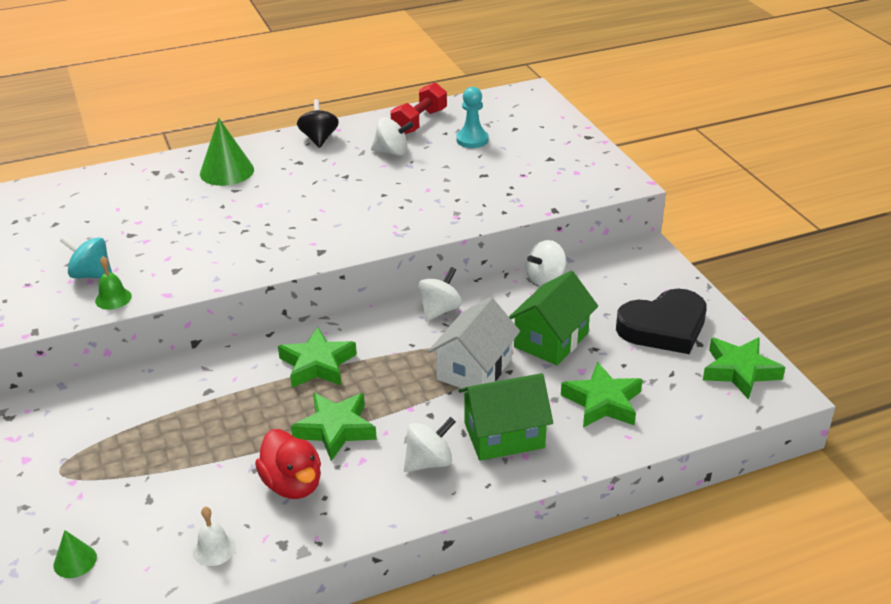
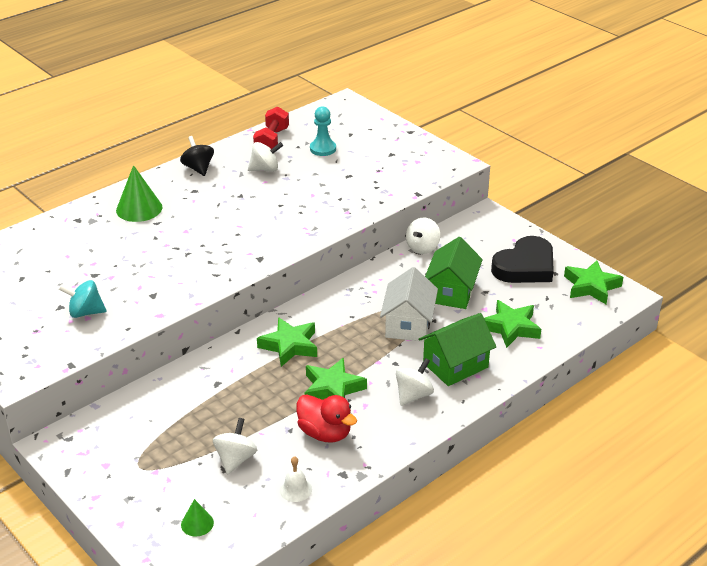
camera: 20 degrees left, 0 degrees up
green bell [95,256,132,310] -> none
white spinning top [418,267,462,321] -> white spinning top moved to [213,418,257,474]

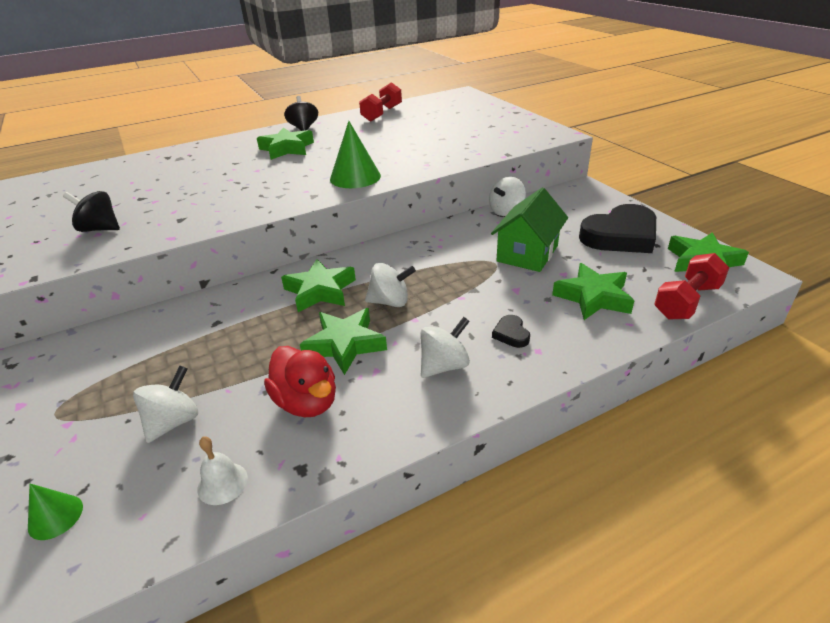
camera: 15 degrees right, 0 degrees up
turquoise spinning top [59,280,107,318] -> black spinning top [63,191,120,232]
green cone [116,165,162,222] -> green cone moved to [330,121,381,188]
white spinning top [248,142,283,172] -> white spinning top moved to [365,263,416,307]
turquoise pawn [310,106,336,156] -> none
white house [380,267,438,342] -> none
green house [418,313,496,386] -> black heart [492,315,530,348]
none -> green star [257,128,314,160]
none -> red dumbbell [654,253,730,320]

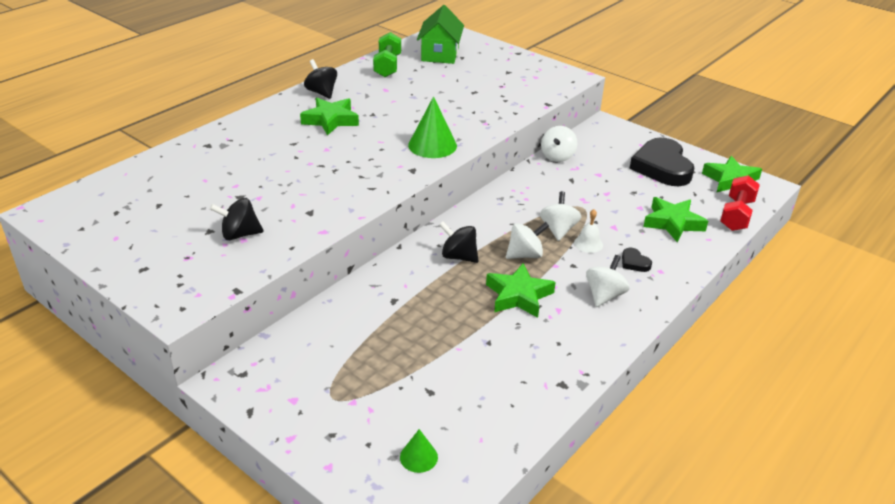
camera: 25 degrees left, 0 degrees up
white spinning top [133,366,198,443] -> white spinning top moved to [540,191,581,241]
white bell [197,436,248,505] -> white bell moved to [574,209,603,253]
red duck [264,346,336,417] -> none
green star [281,259,356,312] -> black spinning top [439,222,479,263]
red dumbbell [359,82,402,122] -> green dumbbell [373,32,401,77]
green house [491,187,568,272] -> green house moved to [417,5,464,64]
black heart [579,204,656,253] -> black heart turned 135 degrees clockwise [629,138,694,186]

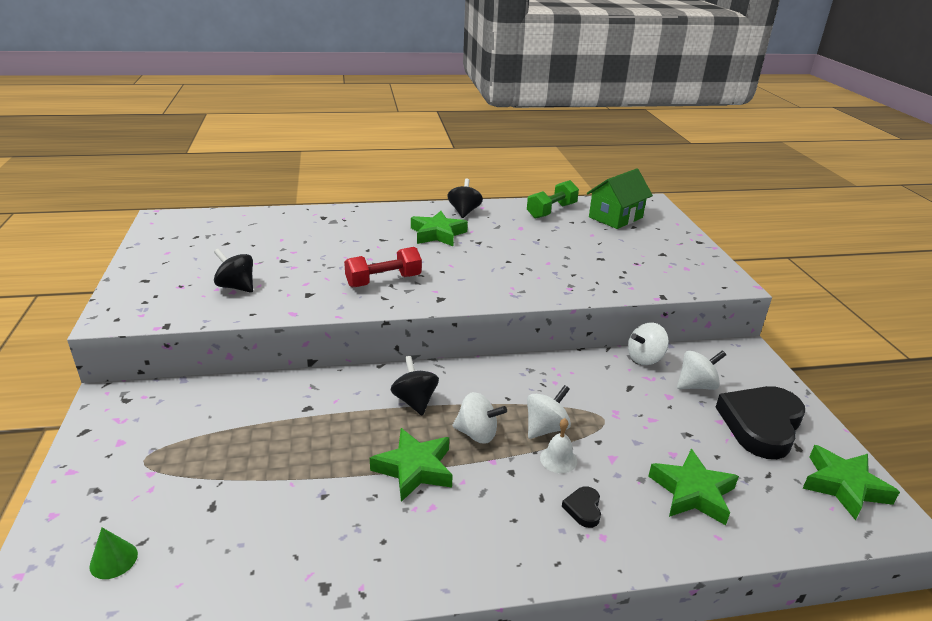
camera: 40 degrees right, 5 degrees down
green cone [408,96,457,158] -> none
white spinning top [586,255,629,307] -> white spinning top moved to [677,350,726,390]
red dumbbell [720,175,760,231] -> red dumbbell moved to [344,247,422,287]

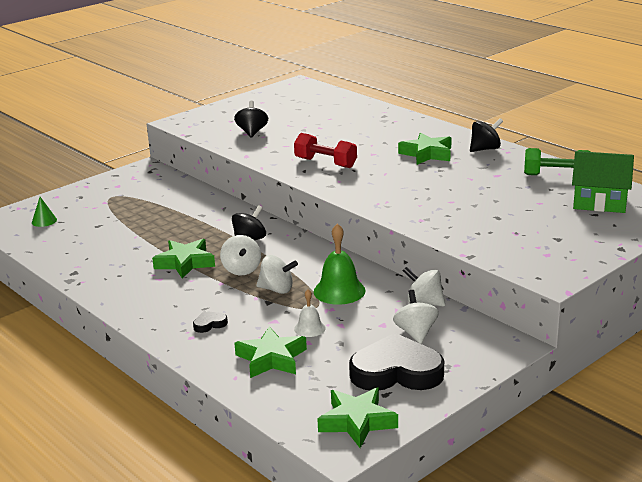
camera: 60 degrees right, 5 degrees down
white bell [540,418,577,473] -> white bell moved to [294,289,326,337]
white spinning top [677,350,726,390] -> white spinning top turned 135 degrees counterclockwise [393,290,439,344]
none -> green bell [314,223,366,305]

